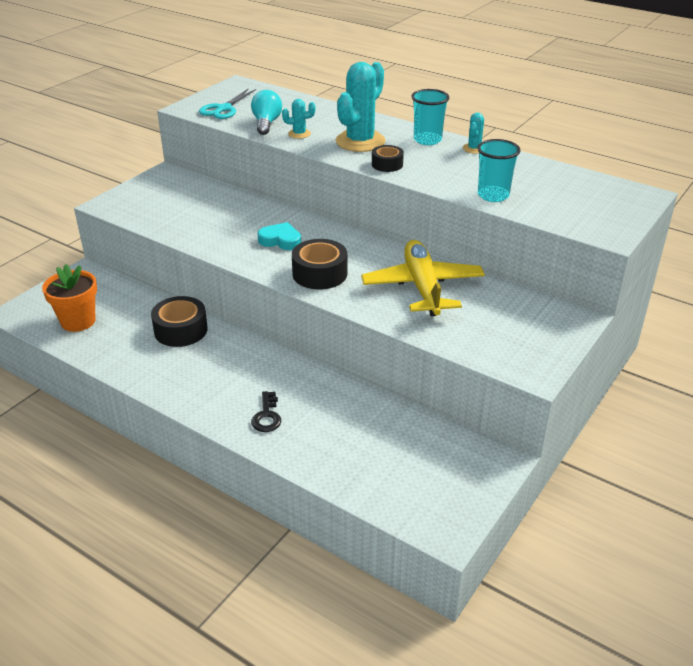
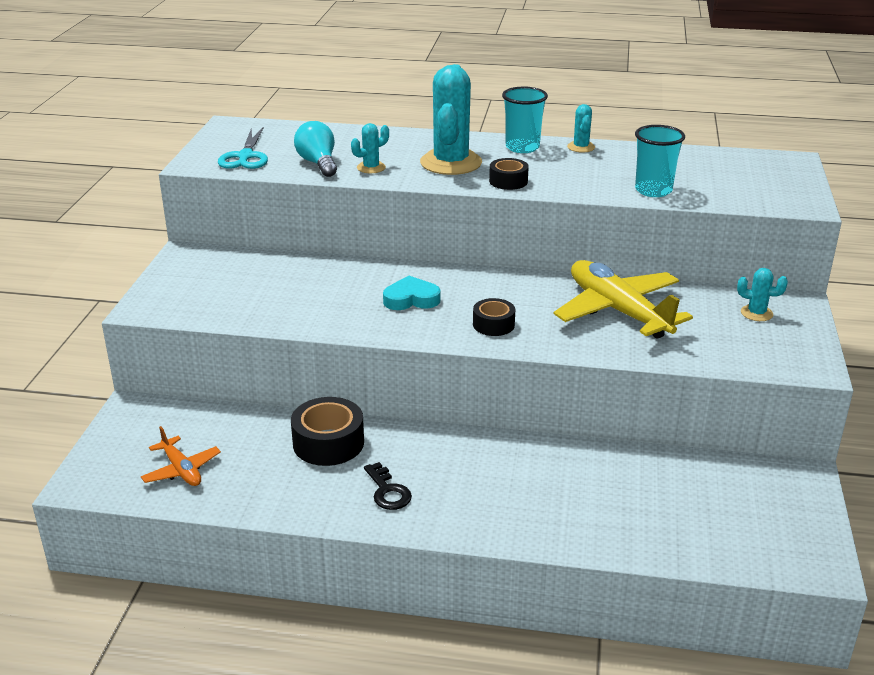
camera: 25 degrees left, 5 degrees down
orange flower pot [42,264,97,332] -> orange plane [141,426,221,486]
black key [251,391,281,432] -> black key moved to [364,462,412,510]
black tape [292,239,347,290] -> black tape [473,298,515,336], size x0.61
none -> turquoise cactus [737,268,788,321]

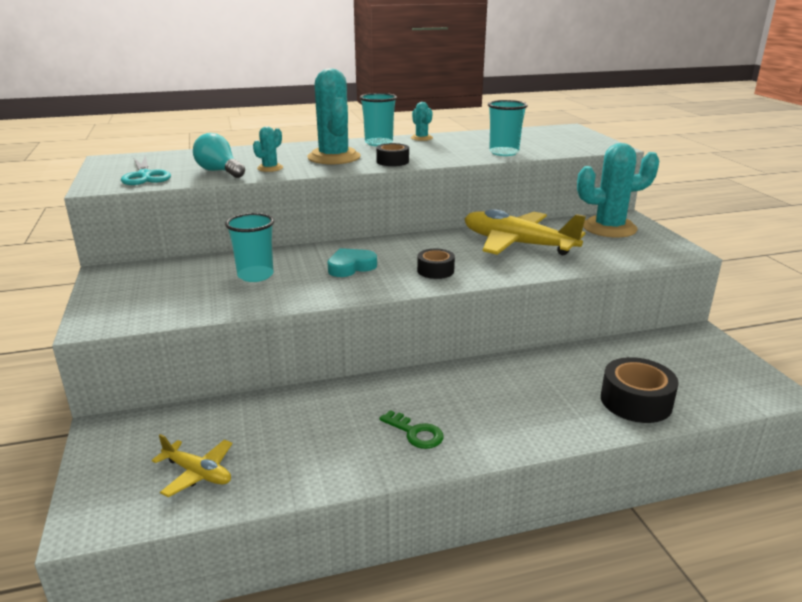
camera: 25 degrees left, 5 degrees down
orange plane [141,426,221,486] -> yellow plane [152,434,233,497]
black tape [291,397,364,466] -> black tape moved to [601,357,679,423]
black key [364,462,412,510] -> green key [379,410,444,449]
turquoise cactus [737,268,788,321] -> turquoise cactus [577,143,659,237], size x2.16
none -> turquoise cup [225,213,274,282]

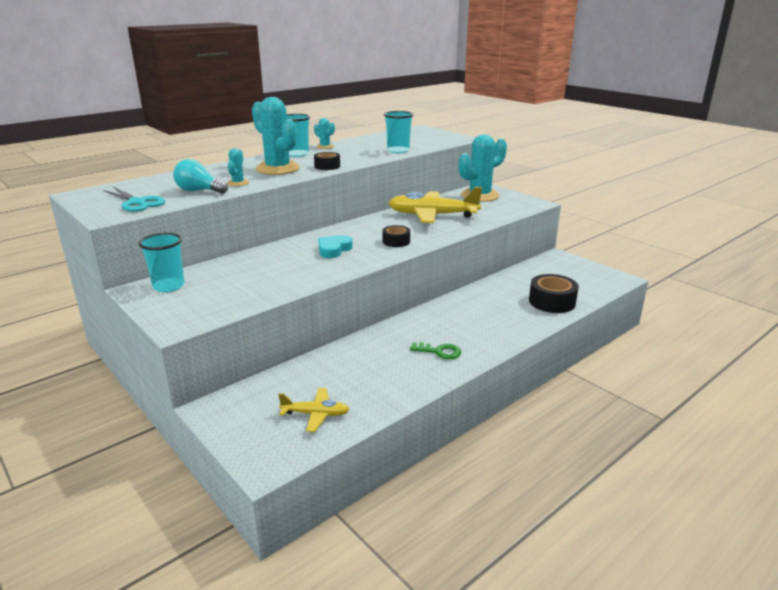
camera: 25 degrees left, 0 degrees up
turquoise cup [225,213,274,282] -> turquoise cup moved to [139,233,184,292]

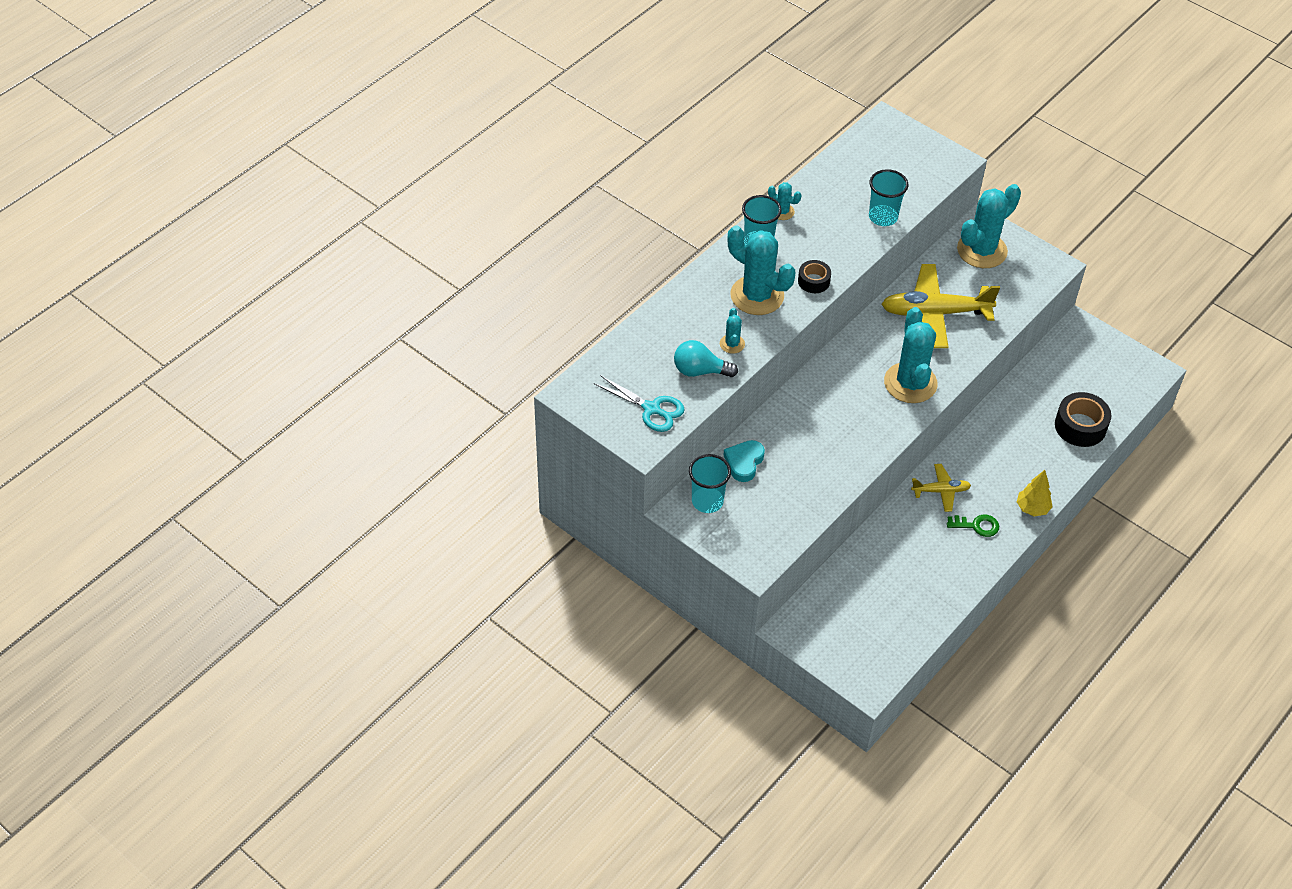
camera: 10 degrees left, 25 degrees up
yellow plane [278,388,349,432] -> yellow plane moved to [911,464,971,512]
turquoise heart [318,235,353,258] -> turquoise heart moved to [723,440,765,482]
black tape [383,225,410,247] -> turquoise cactus [884,307,938,403]
none -> yellow tree [1017,470,1053,517]

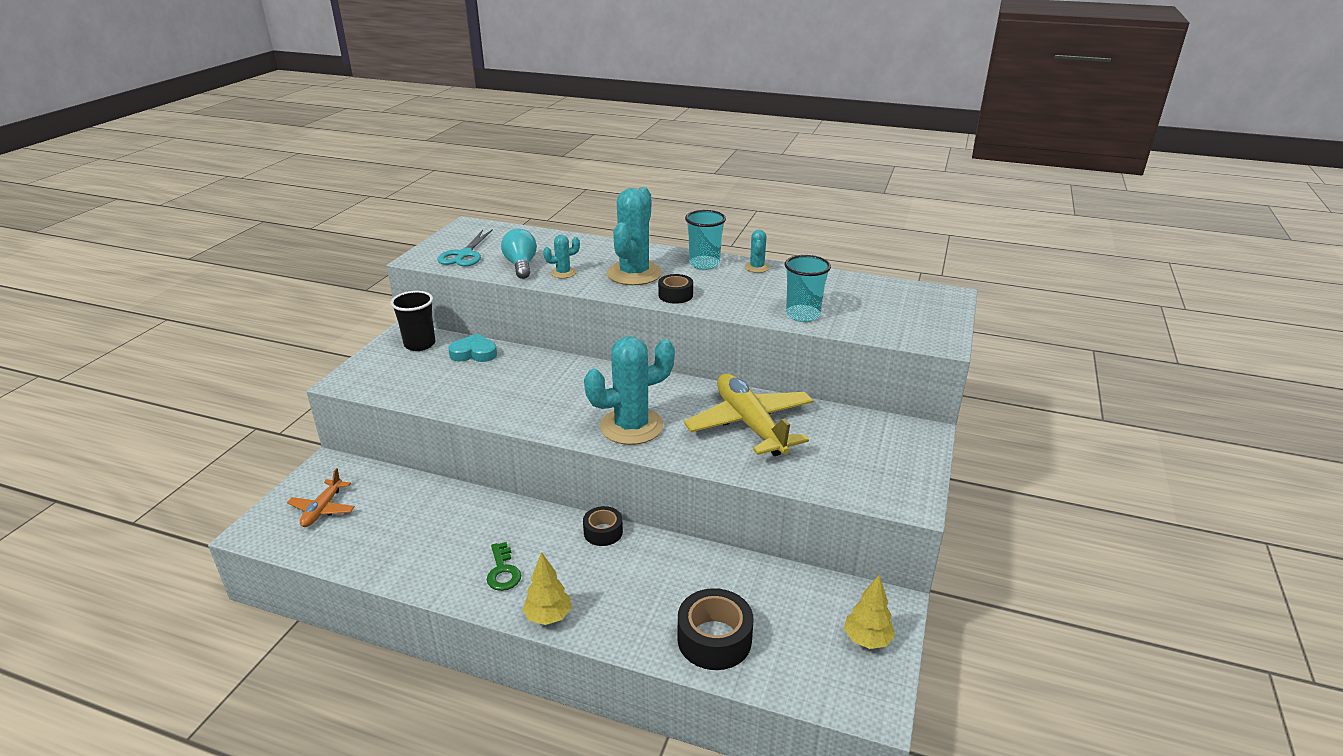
camera: 70 degrees right, 20 degrees down
turquoise cup [689,454,731,513] -> black cup [391,291,435,351]
yellow plane [911,464,971,512] -> none
turquoise cactus [957,184,1021,268] -> none
none -> orange plane [287,468,355,527]
none -> black tape [583,506,623,546]
none -> yellow tree [844,575,895,649]

